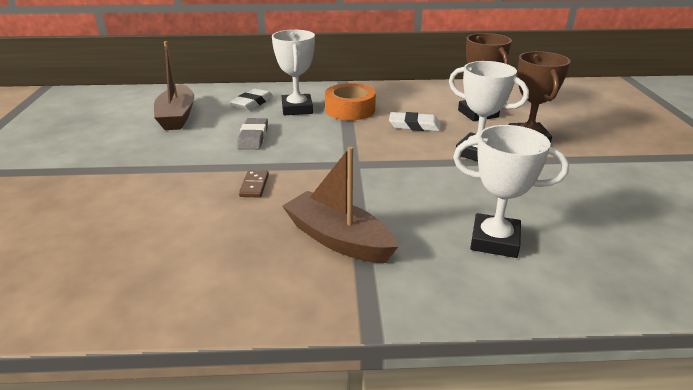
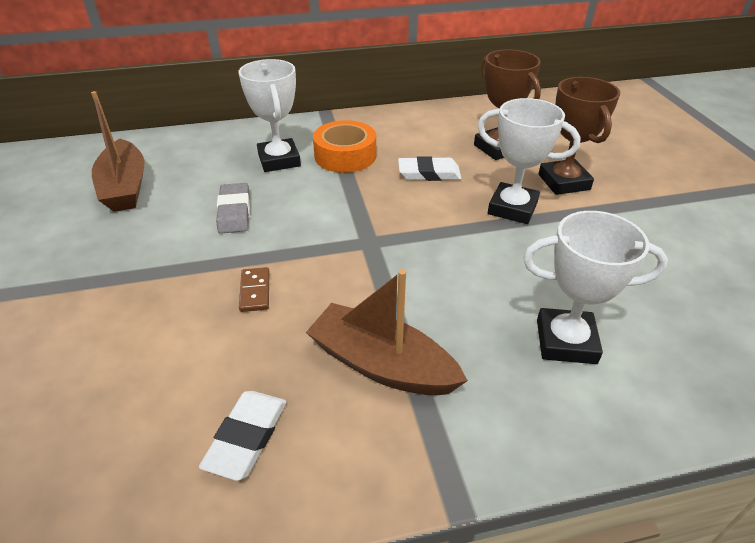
camera: 10 degrees left, 10 degrees up
white eraser [230,89,273,110] -> white eraser moved to [199,391,286,481]

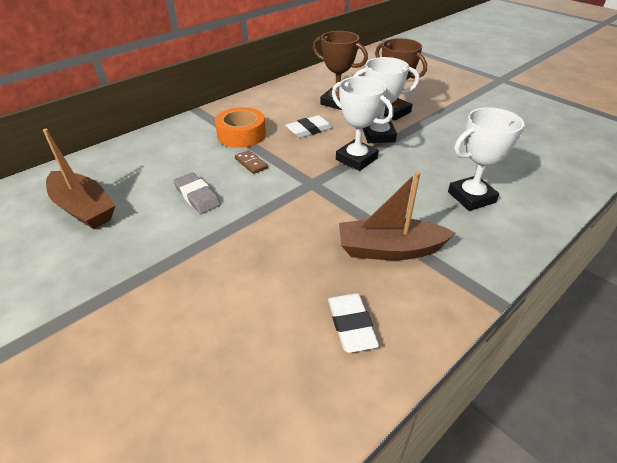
camera: 30 degrees left, 0 degrees up
white trophy [239,59,301,172] -> white trophy moved to [332,76,394,171]
brown domino [239,267,269,312] -> brown domino moved to [235,150,268,174]

